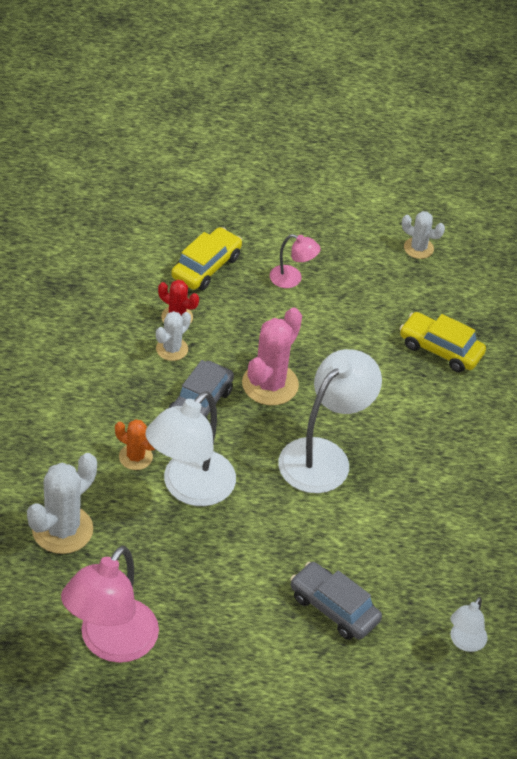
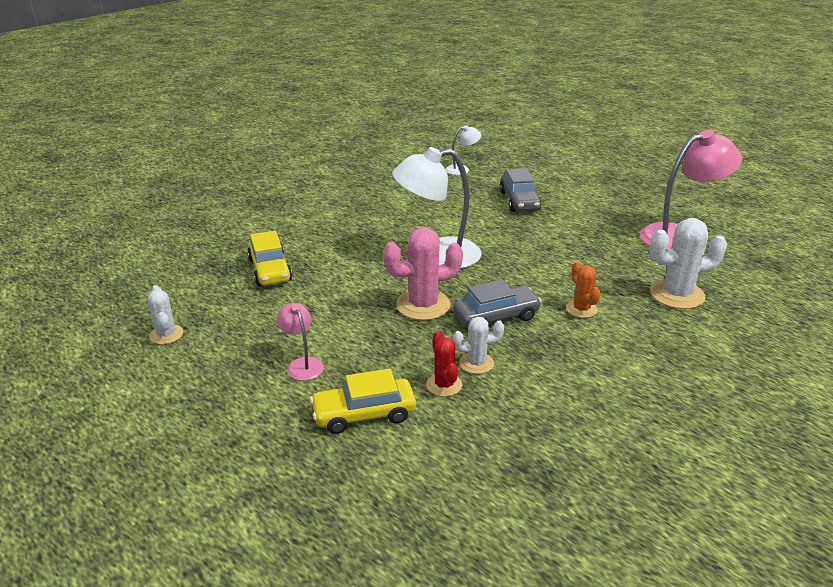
camera: 135 degrees left, 15 degrees down
white lamp [145,391,236,506] -> none

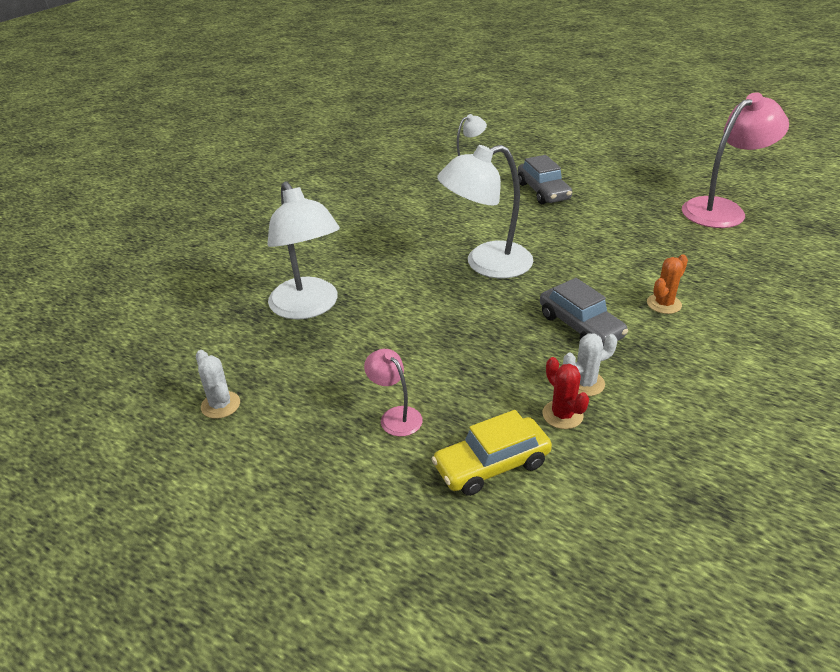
camera: 10 degrees left, 5 degrees up
yellow car [247,231,292,286] -> white lamp [267,181,340,320]
pink cactus [383,227,463,320] -> none
grey car [453,280,542,327] -> grey car turned 90 degrees clockwise [540,278,628,346]
orange cactus [566,262,601,318] -> orange cactus turned 75 degrees clockwise [647,254,688,314]
white cactus [650,218,727,309] -> none

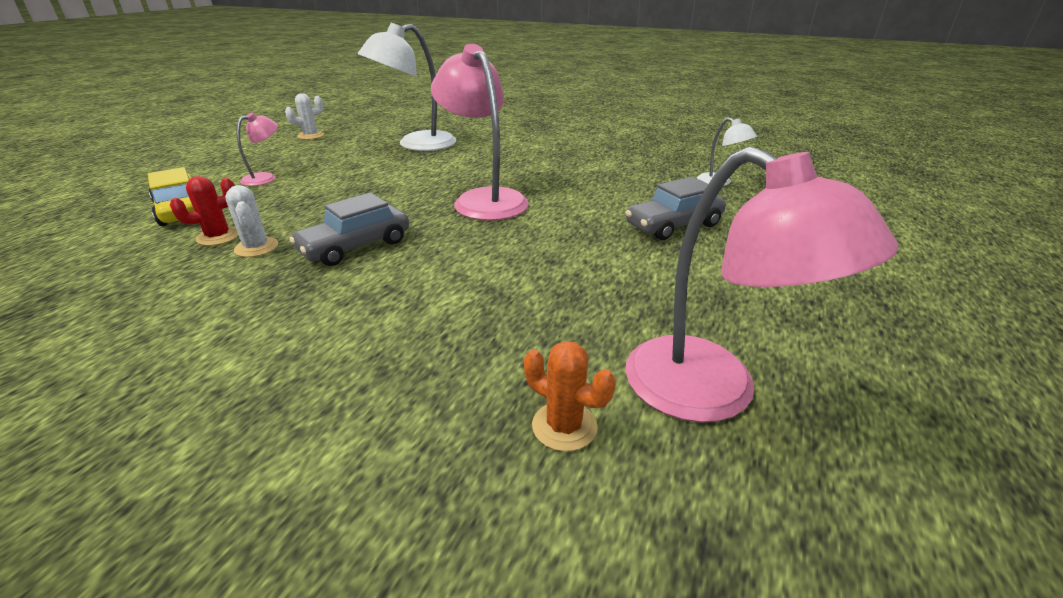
camera: 80 degrees right, 5 degrees down
white lamp [437,145,533,278] -> pink lamp [431,44,529,221]
orange cactus [647,254,688,314] -> orange cactus moved to [524,341,616,451]

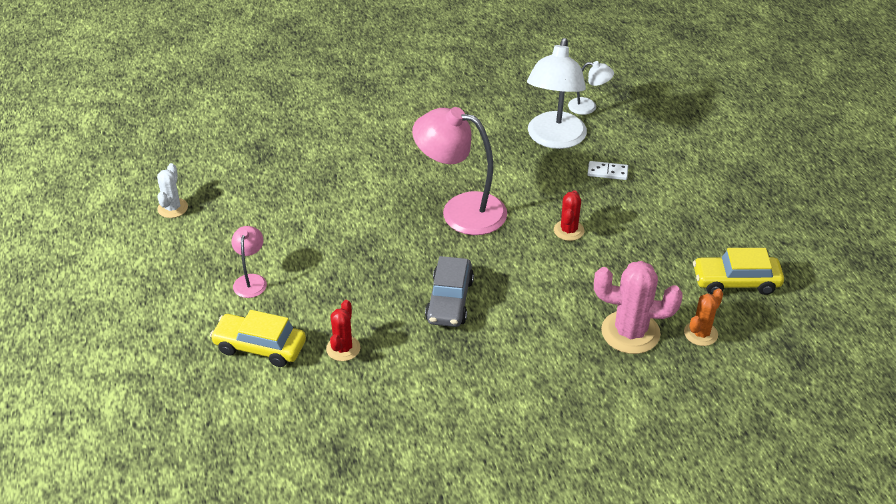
camera: 40 degrees left, 10 degrees up
white cactus [225,185,278,257] -> none
white lamp [358,23,456,151] -> white lamp moved to [527,38,587,149]
orange cactus [524,341,616,451] -> orange cactus turned 45 degrees counterclockwise [684,288,723,346]
pink lamp [625,147,898,423] -> yellow car [693,248,784,295]
grey car [625,177,726,240] -> white domino [587,161,628,180]
none -> red cactus [554,190,584,241]
none -> pink cactus [594,261,683,354]

